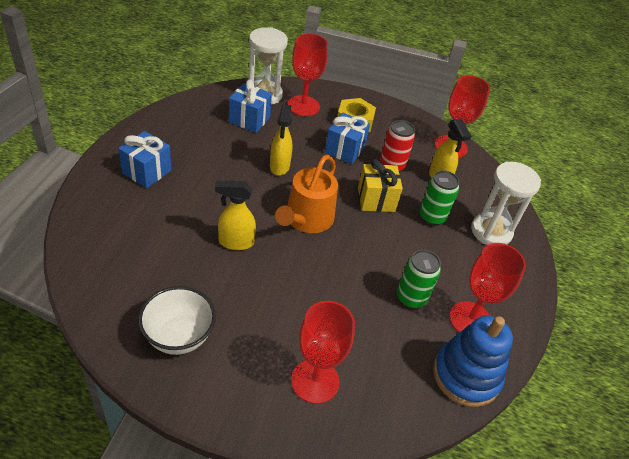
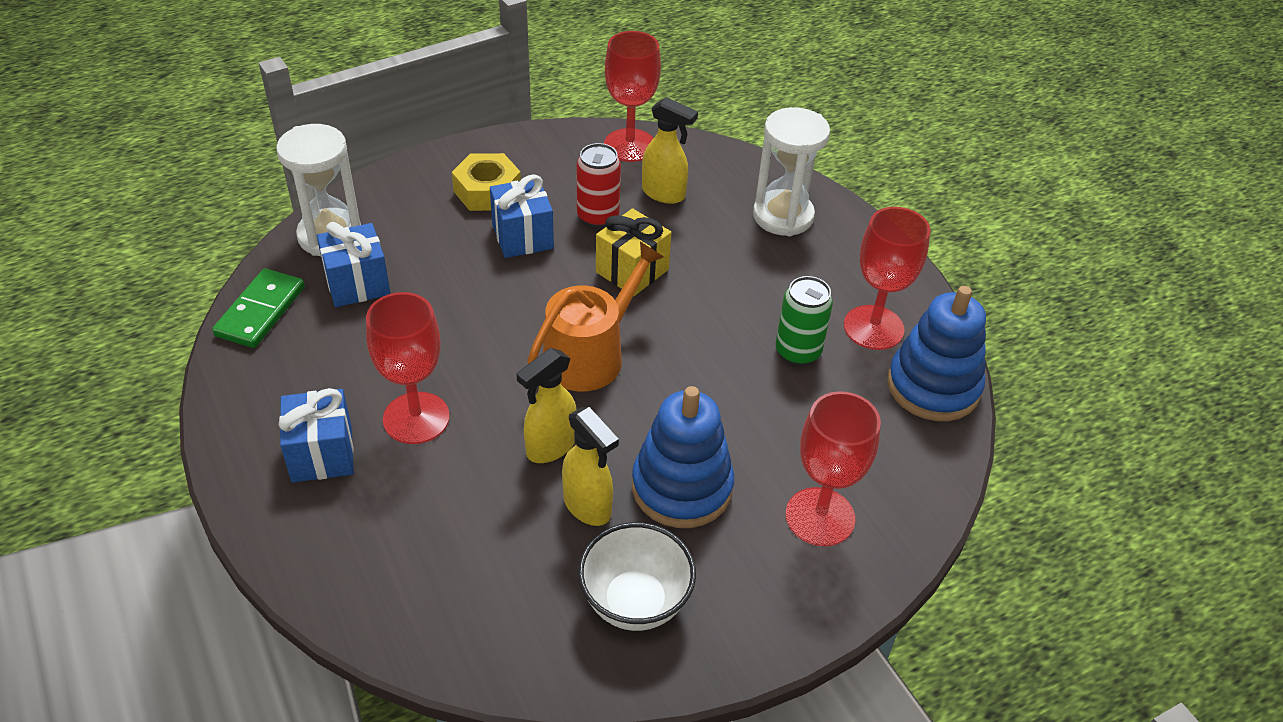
camera: 40 degrees left, 0 degrees up
yellow spray bottle [270,104,293,176] -> yellow spray bottle moved to [562,407,619,526]
orange watering can [275,155,338,233] -> orange watering can turned 120 degrees counterclockwise [527,242,664,391]
red goblet [288,33,328,116] -> red goblet moved to [366,292,450,444]
green can [419,170,459,225] -> none
none -> green domino [212,268,305,348]
none -> blue stacking toy [632,386,734,528]

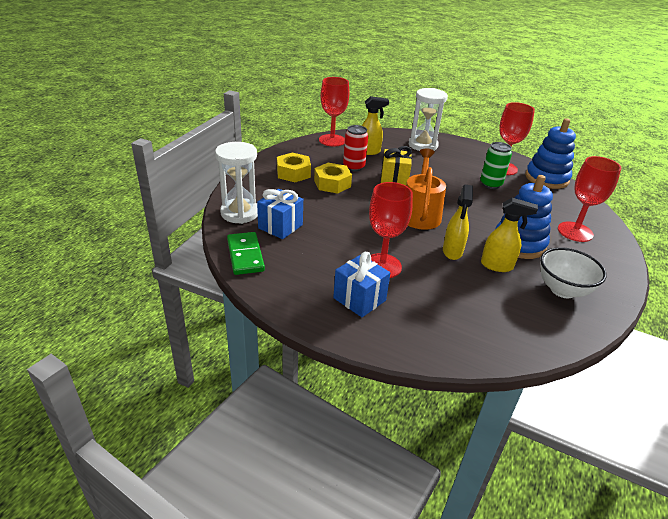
camera: 35 degrees left, 10 degrees down
blue gift [490,174,554,258] -> yellow nut [314,163,352,194]

